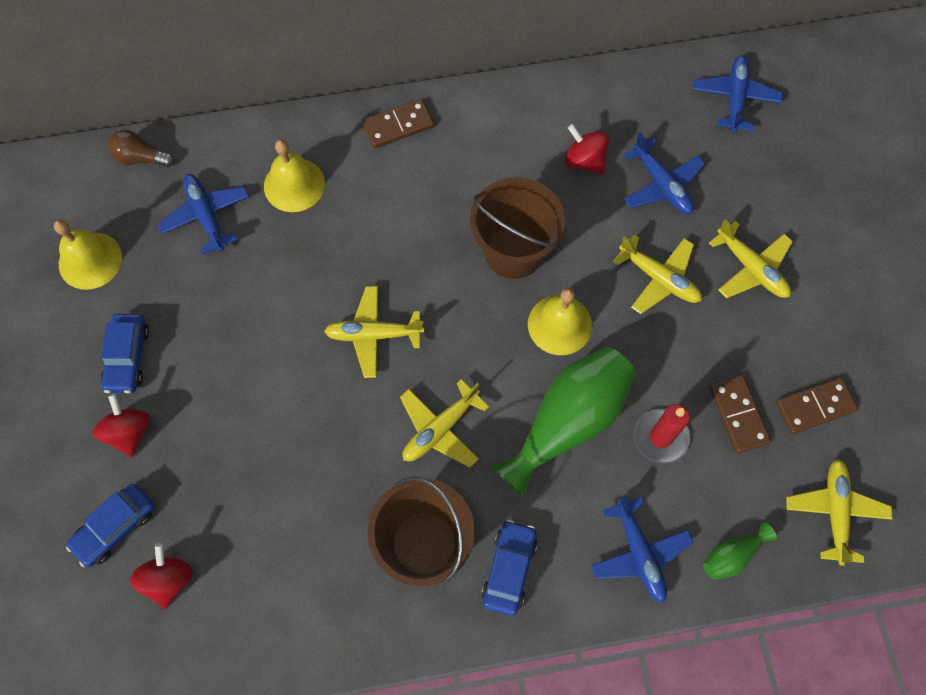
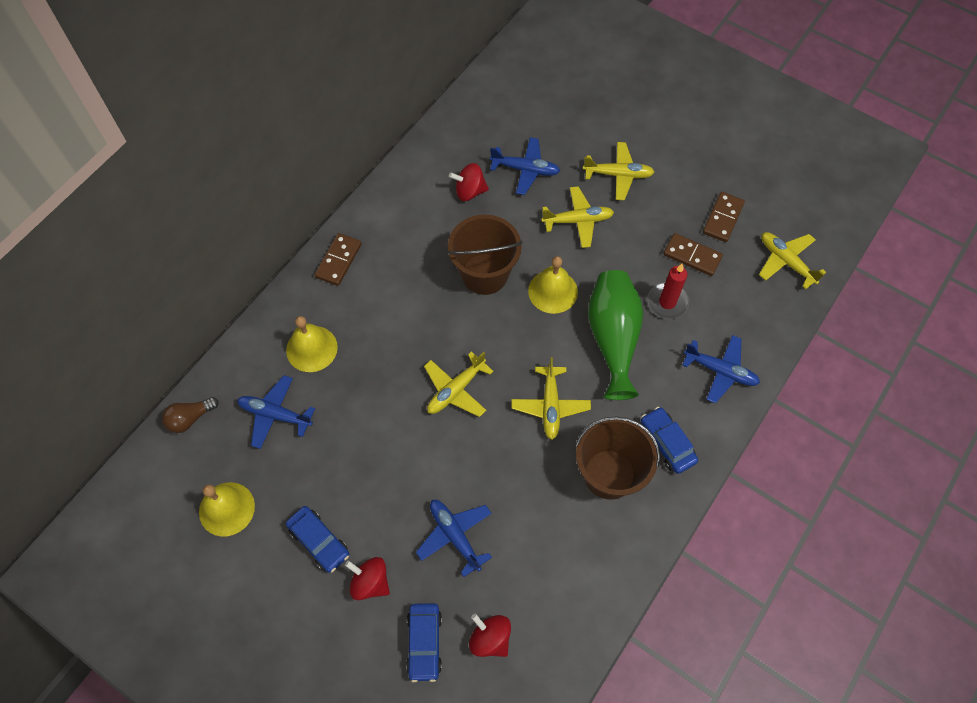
camera: 45 degrees left, 5 degrees down
blue plane [693,55,783,133] -> blue plane moved to [416,500,492,577]
green vase [703,522,777,580] -> none

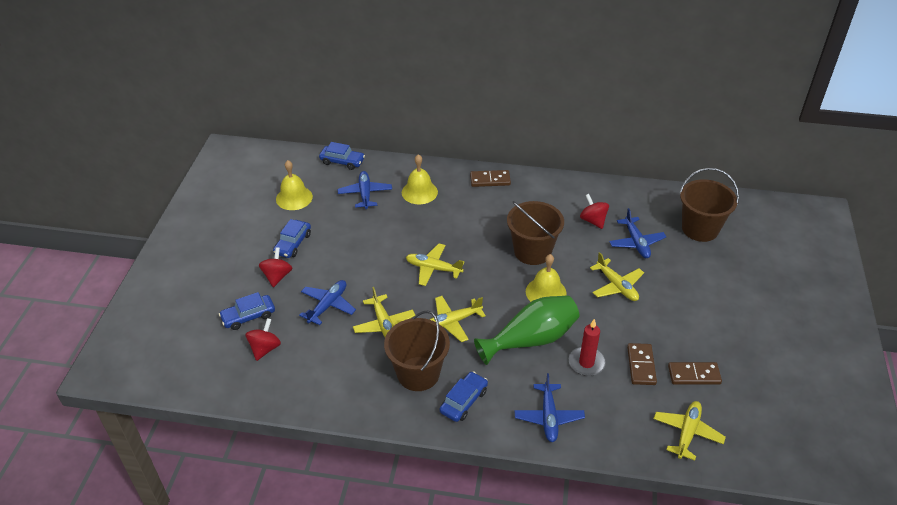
camera: 65 degrees right, 20 degrees down
brown light bulb [162,397,218,433] -> blue car [319,142,365,170]
yellow plane [583,142,655,200] -> yellow plane moved to [353,287,415,337]
none -> brown bucket [680,168,739,242]

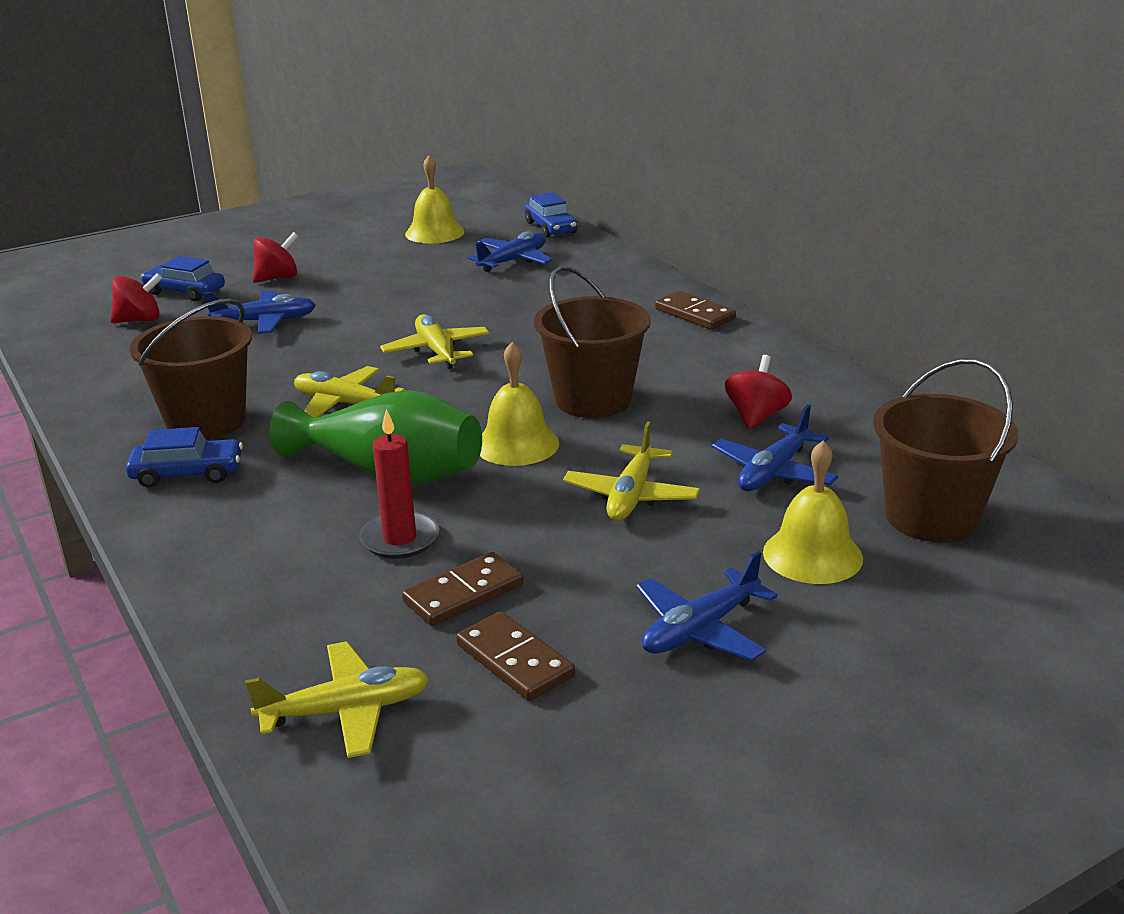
camera: 50 degrees right, 15 degrees down
blue car [273,219,311,258] -> none
yellow plane [353,287,415,337] -> none
yellow bell [402,154,438,204] -> yellow bell moved to [763,441,863,584]
blue plane [515,373,585,442] -> blue plane moved to [636,551,778,660]

